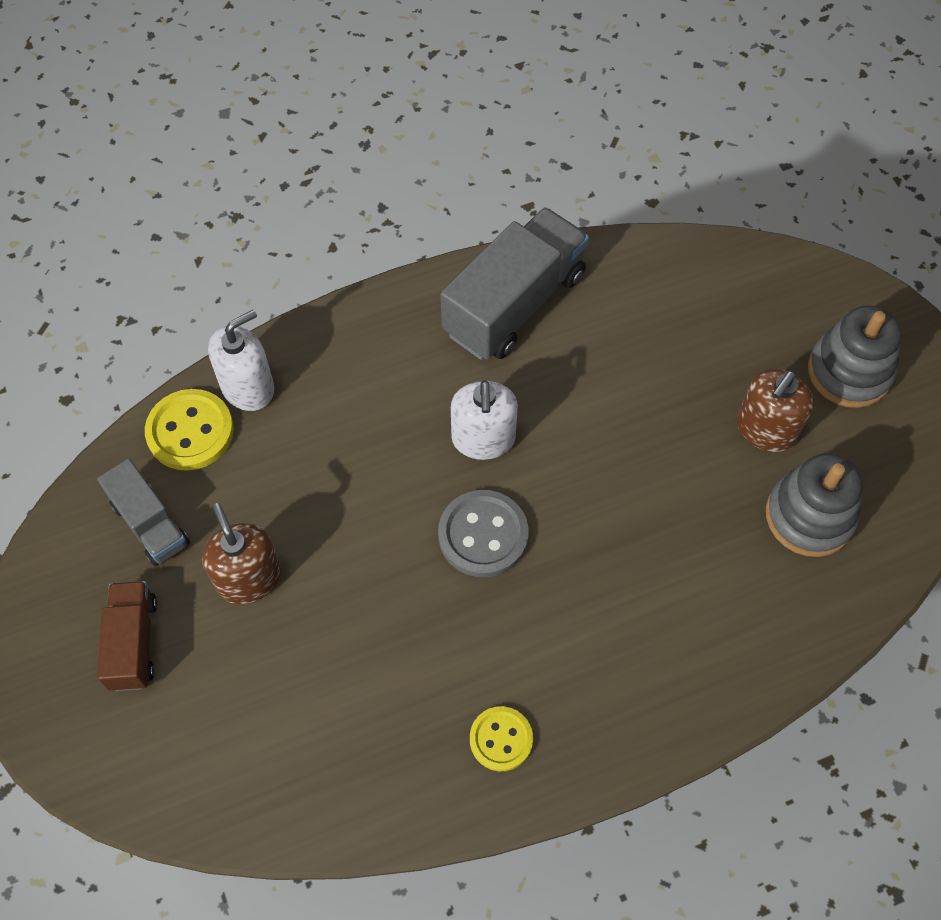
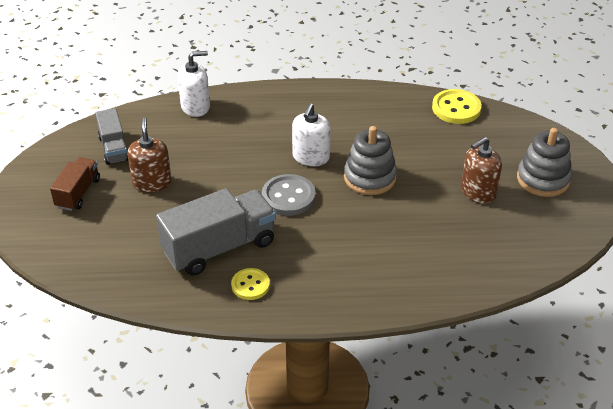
camera: 20 degrees right, 20 degrees down
yellow button [145,389,234,471] -> yellow button moved to [432,89,482,124]
grey truck [441,207,589,360] -> grey truck moved to [156,188,276,276]
grey stacking toy [766,453,863,557] -> grey stacking toy moved to [344,126,397,195]

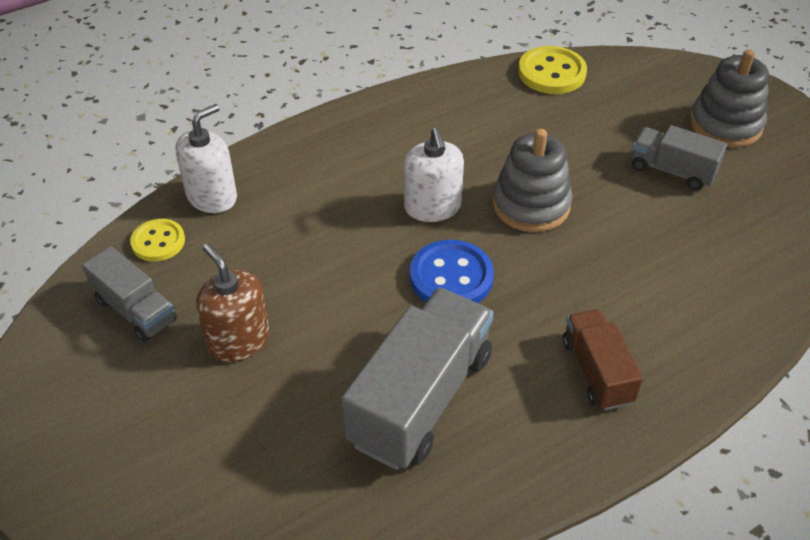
camera: 30 degrees left, 5 degrees up
brown truck [50,157,100,211] -> brown truck moved to [563,309,643,410]
yellow button [231,268,270,300] -> yellow button moved to [130,219,185,262]
grey button [262,174,316,216] -> blue button [410,240,494,303]
brown soap dispenser [461,137,502,204] -> grey truck [632,125,727,190]

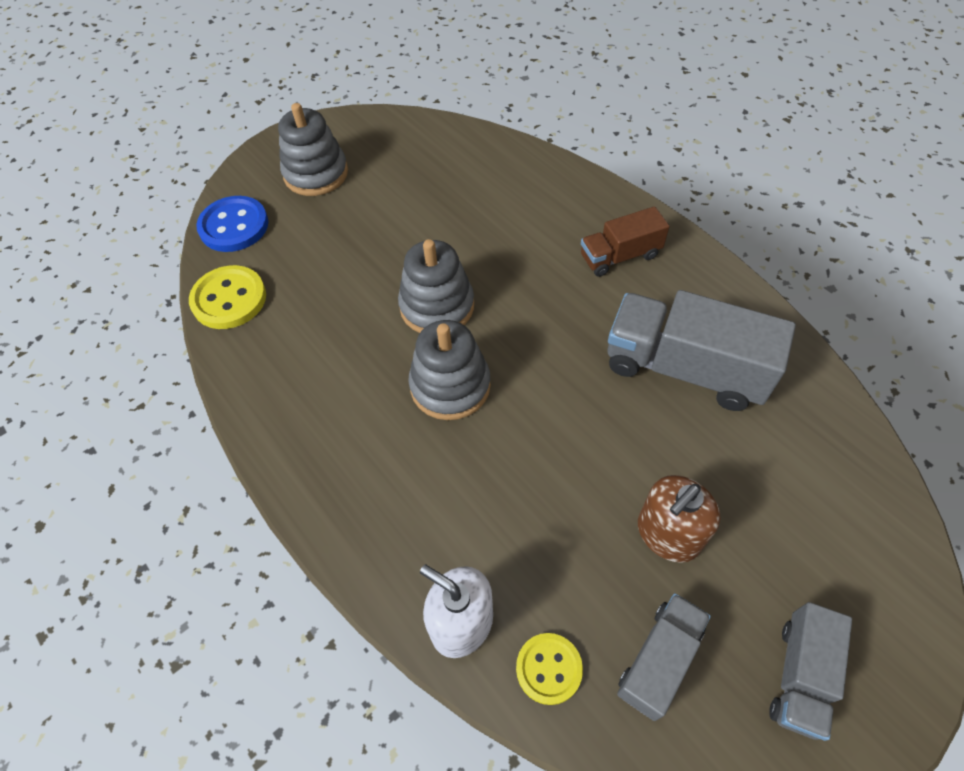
camera: 95 degrees left, 10 degrees up
white soap dispenser [404,127,464,222] -> grey stacking toy [408,320,491,420]
blue button [410,240,494,303] -> blue button moved to [196,196,268,252]
grey truck [632,125,727,190] -> grey truck moved to [769,602,852,741]

